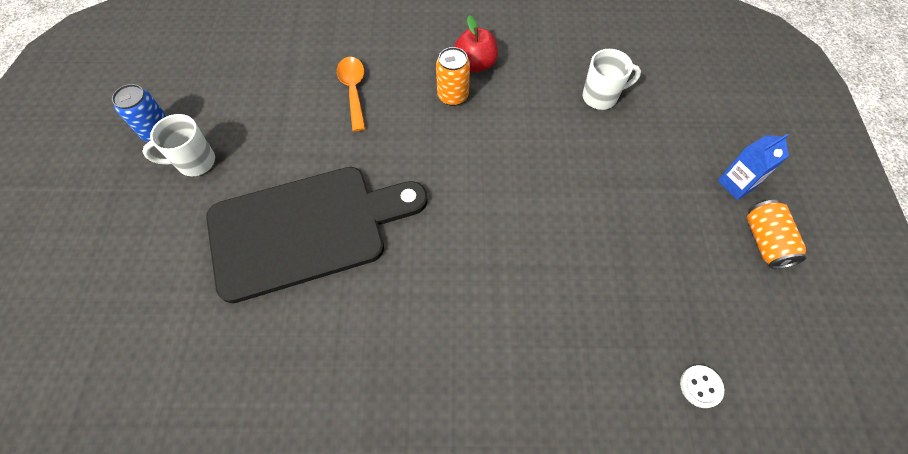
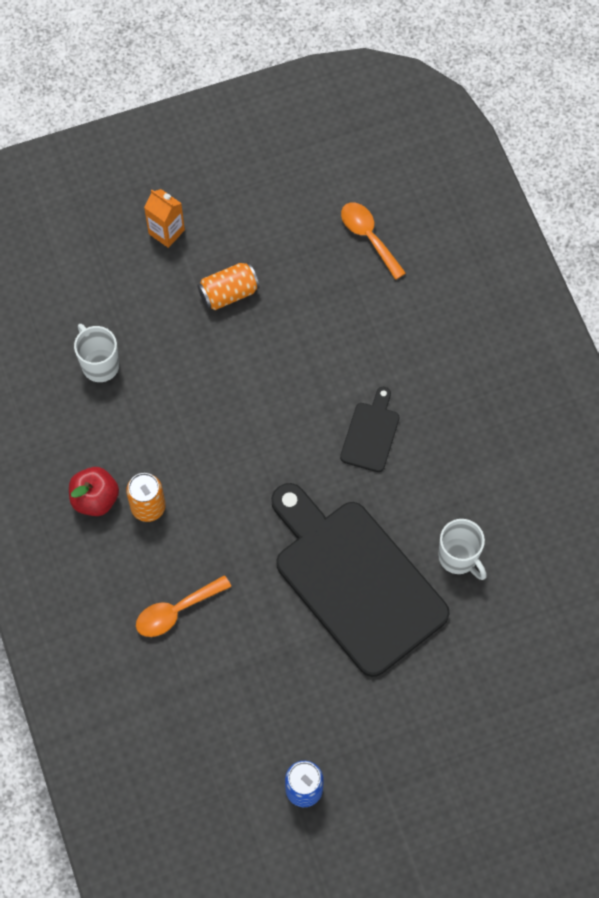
camera: 110 degrees left, 5 degrees up
white mug [143,114,215,176] -> white mug moved to [438,519,487,580]
white button [680,365,724,408] -> orange spoon [341,202,406,280]
blue carton [717,134,789,200] -> orange carton [144,189,185,248]
orange can [747,200,806,269] -> orange can moved to [197,262,260,310]
none -> black cutting board [340,387,399,472]

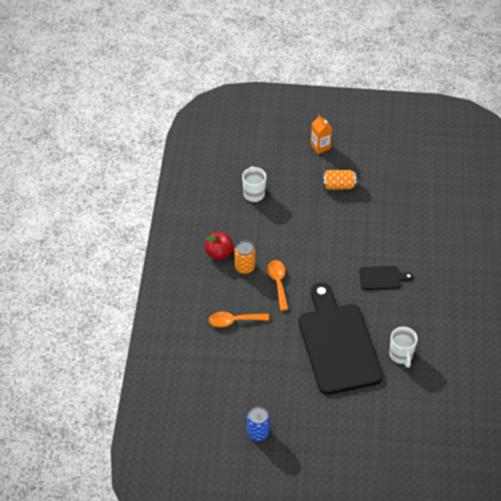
camera: 25 degrees right, 15 degrees down
black cutting board [340,387,399,472] -> black cutting board turned 45 degrees clockwise [359,266,413,290]
orange spoon [341,202,406,280] -> orange spoon moved to [267,260,288,311]

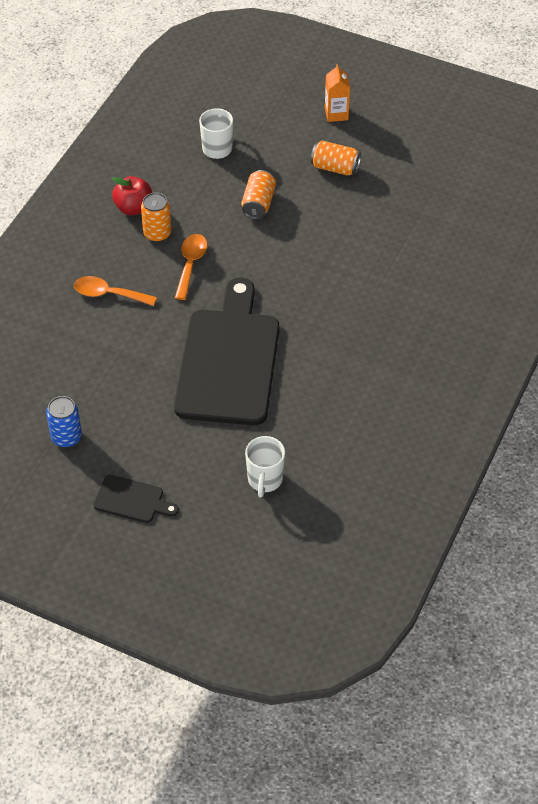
camera: 20 degrees right, 0 degrees up
black cutting board [359,266,413,290] -> black cutting board moved to [93,475,179,523]
white mug [389,327,418,368] -> white mug moved to [245,436,285,497]
none -> orange can [241,170,276,219]

